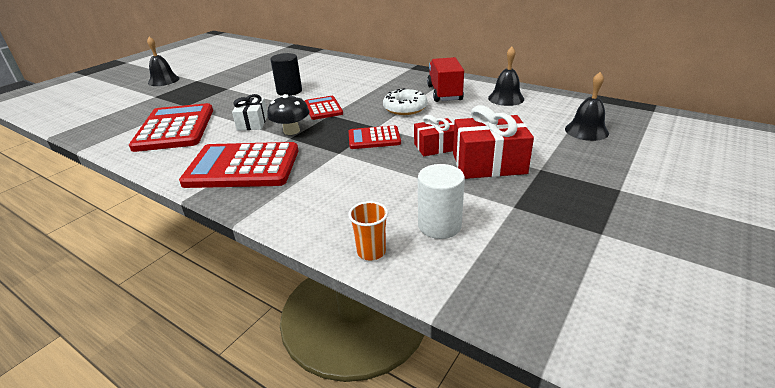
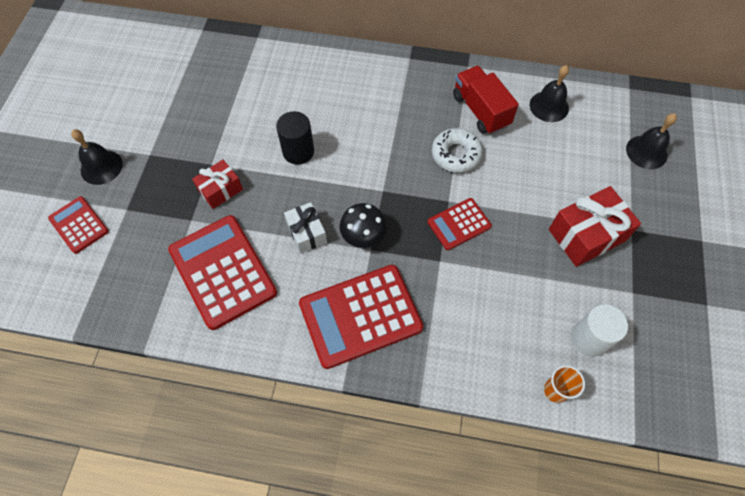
camera: 25 degrees left, 30 degrees up
red calculator [305,96,343,120] -> red calculator moved to [48,196,109,254]
red gift [414,115,454,156] -> red gift moved to [192,160,243,209]

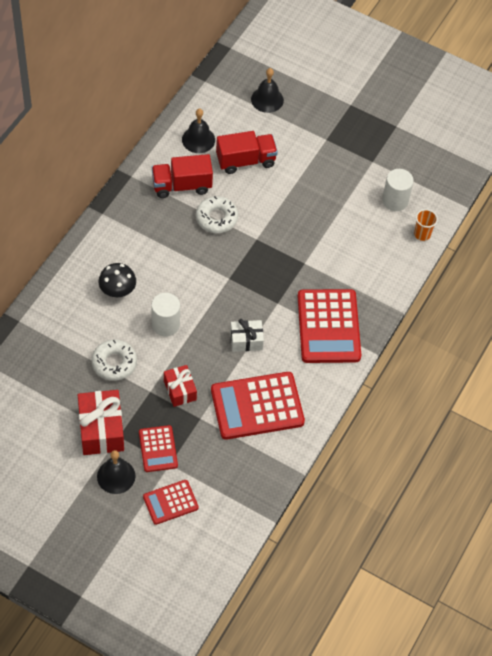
camera: 75 degrees left, 5 degrees down
black cylinder [276,111,314,165] -> white cylinder [151,293,180,337]
black mushroom [340,203,387,248] -> black mushroom moved to [99,263,136,297]
red calculator [428,198,492,250] -> red calculator moved to [139,425,178,472]
red gift [549,186,641,267] -> red gift moved to [78,390,124,455]
none -> white donut [92,340,137,381]
none -> red truck [216,131,278,174]

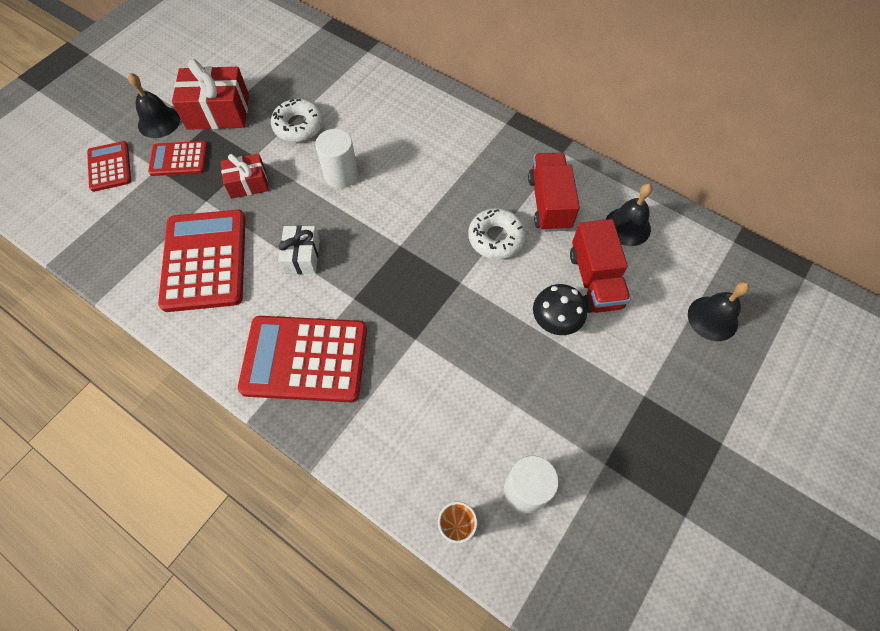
camera: 100 degrees right, 5 degrees up
black mushroom [99,263,136,297] -> black mushroom moved to [533,284,587,335]

